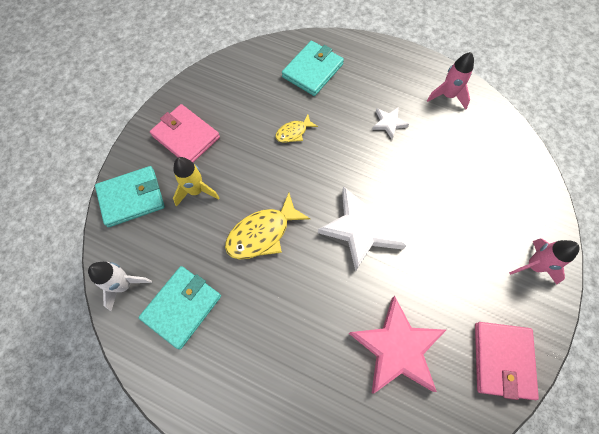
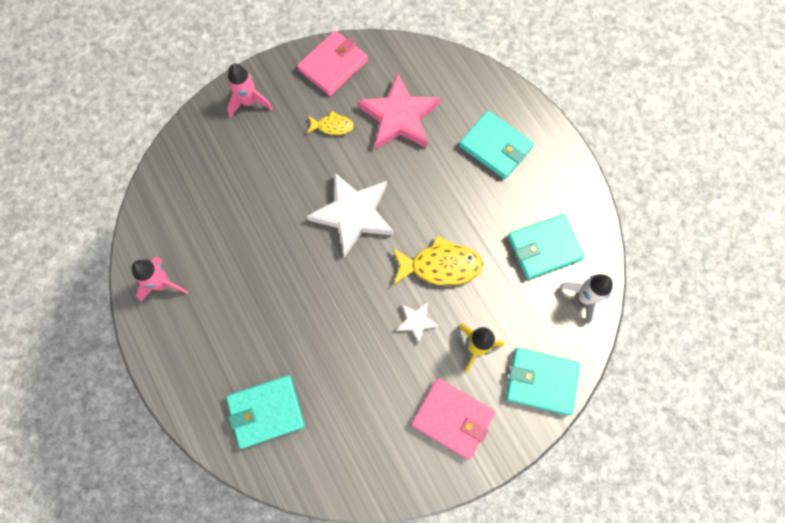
camera: 145 degrees left, 5 degrees up
pink wallet [150,104,220,162] -> pink wallet turned 45 degrees counterclockwise [411,378,495,460]
yellow fish [275,114,318,143] -> yellow fish moved to [307,111,354,135]
white star [372,107,409,139] -> white star moved to [396,302,439,344]
none -> turquoise wallet [459,111,534,179]

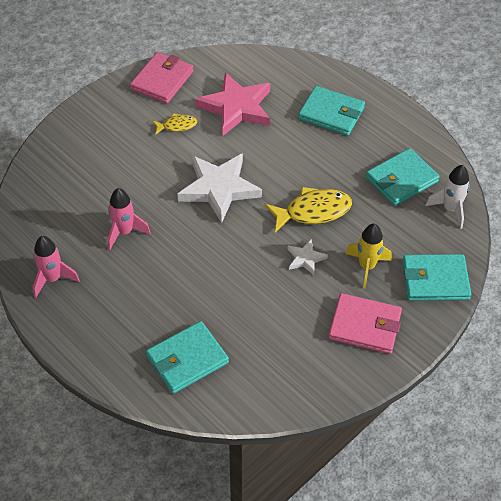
camera: 15 degrees left, 20 degrees down
pink rocket [227,64,272,118] -> pink rocket moved to [108,188,151,250]

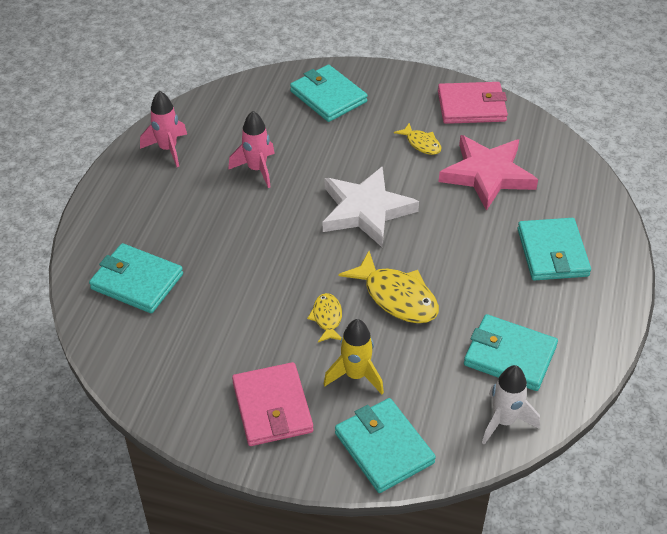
camera: 60 degrees right, 5 degrees down
white star [288,240,328,275] -> yellow fish [307,293,342,342]
none -> turquoise wallet [290,65,368,122]

